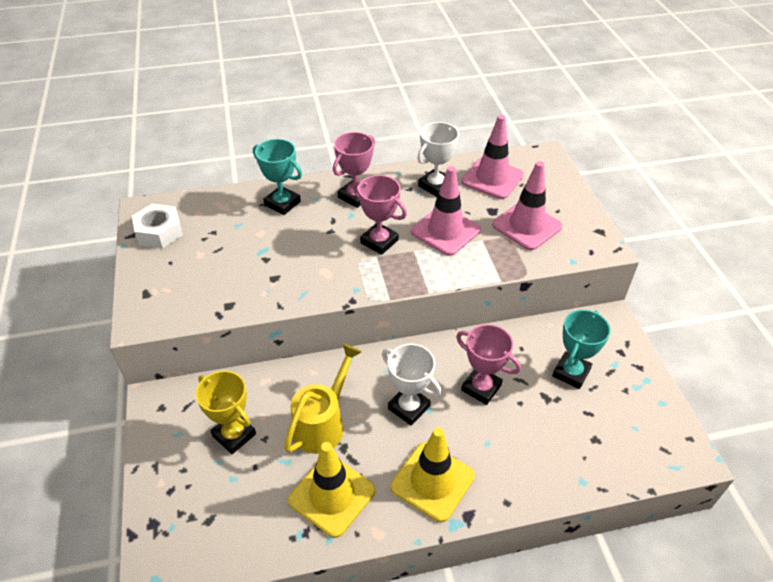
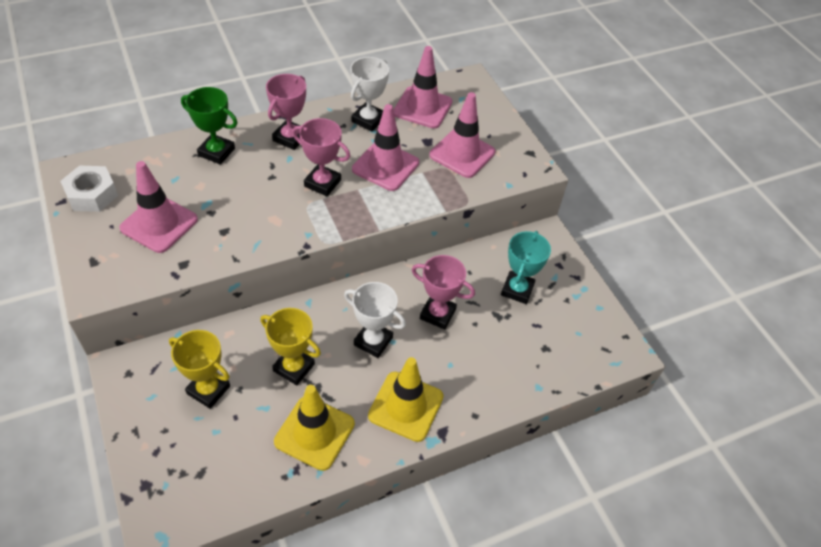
camera: 15 degrees left, 5 degrees up
turquoise trophy [253,139,302,215] -> green trophy [181,87,238,165]
yellow watering can [284,344,362,454] -> yellow trophy [260,308,321,385]
none -> pink traffic cone [119,161,198,253]

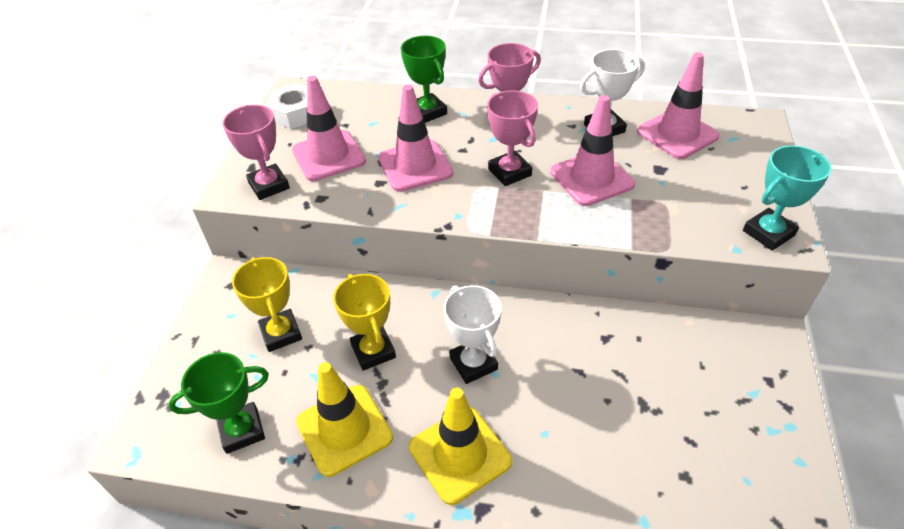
camera: 40 degrees right, 5 degrees down
pink trophy [412,255,475,330] -> pink trophy moved to [222,105,290,200]
pink traffic cone [429,92,495,178] -> pink traffic cone moved to [378,85,453,192]
turquoise trophy [501,231,551,304] -> turquoise trophy moved to [743,145,832,251]
none -> green trophy [168,352,269,454]

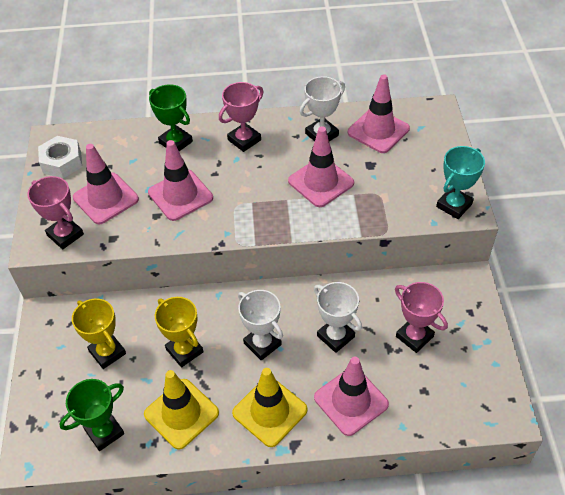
camera: 15 degrees left, 5 degrees up
pink trophy [487,90,538,186] -> pink trophy moved to [395,282,448,353]
none -> white trophy [314,282,362,353]
none -> pink traffic cone [314,357,389,436]

